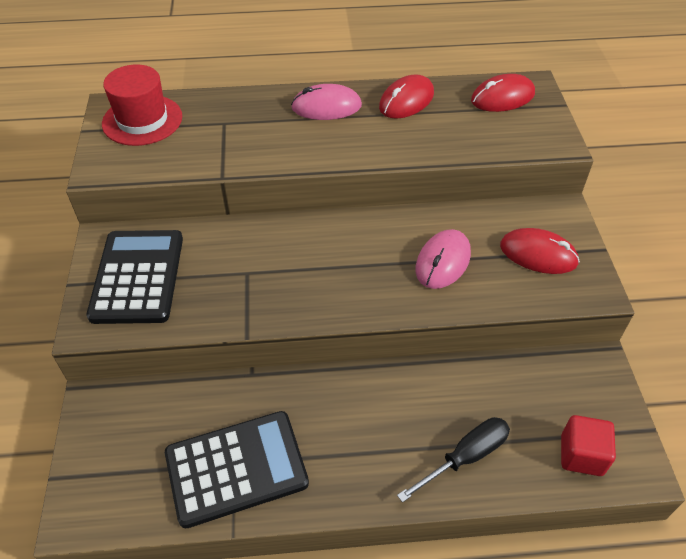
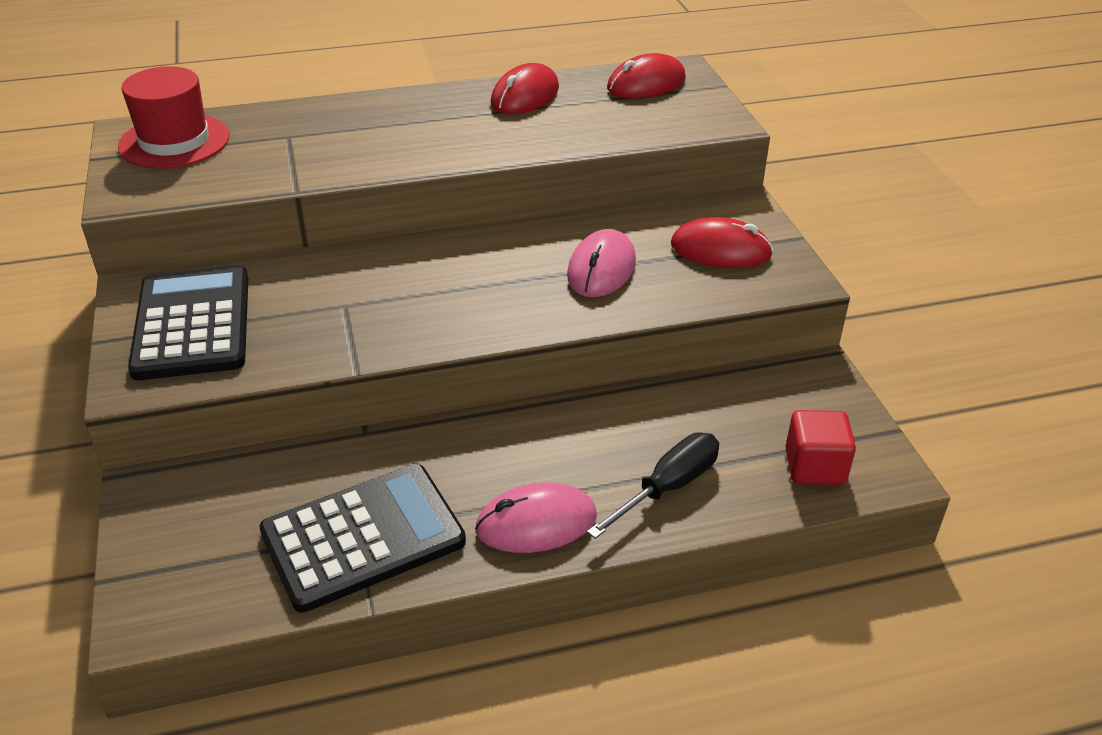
camera: 10 degrees left, 10 degrees down
pink mouse [291,84,362,120] -> pink mouse moved to [475,483,597,553]

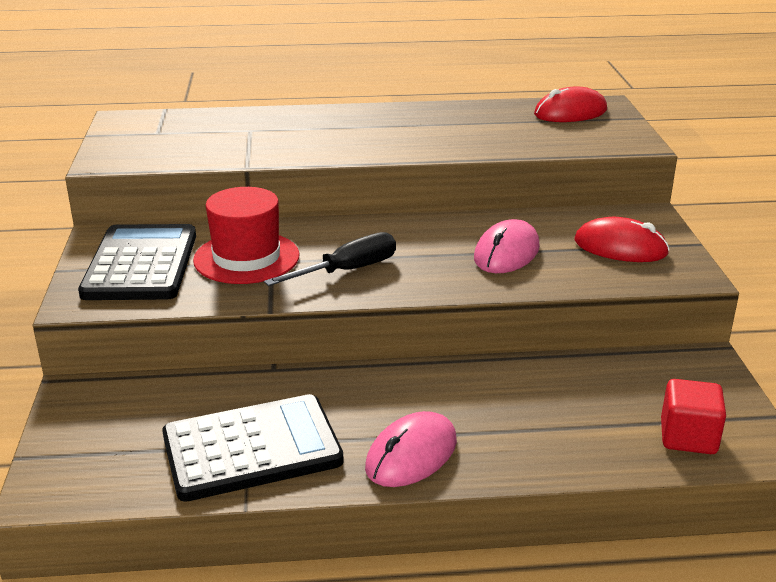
camera: 10 degrees right, 10 degrees down
red hat [118,66,229,169] -> red hat moved to [193,187,300,284]
pink mouse [475,483,597,553] -> pink mouse turned 45 degrees counterclockwise [365,411,457,487]
red mouse [491,63,559,114] -> none
black screwdriver [587,432,719,539] -> black screwdriver moved to [264,232,396,286]

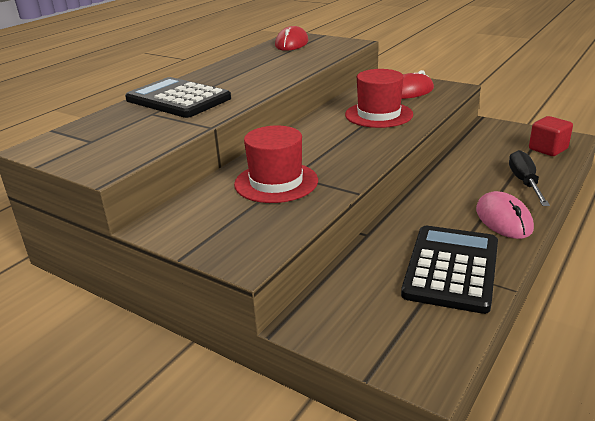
camera: 50 degrees left, 0 degrees up
black calculator [78,224,196,300] -> black calculator moved to [125,77,231,118]
black screwdriver [264,232,396,286] -> black screwdriver moved to [509,150,550,206]
pink mouse [474,219,540,273] -> red hat [345,69,413,128]

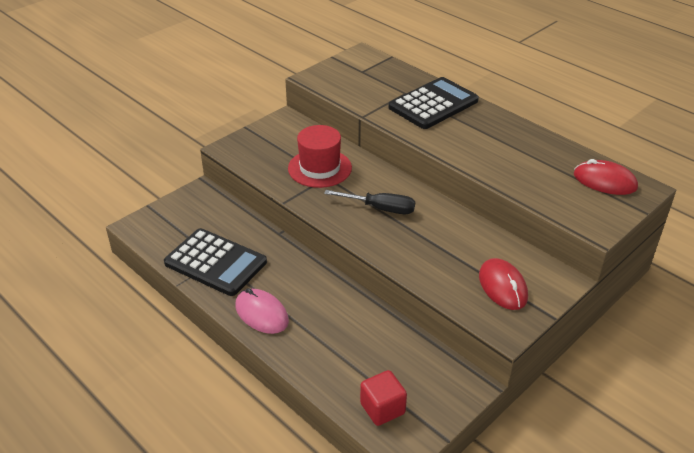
camera: 100 degrees right, 10 degrees up
red hat [345,69,413,128] -> none
pink mouse [476,191,534,239] -> pink mouse turned 45 degrees clockwise [236,288,289,334]
black screwdriver [509,150,550,206] -> black screwdriver moved to [324,190,415,214]

